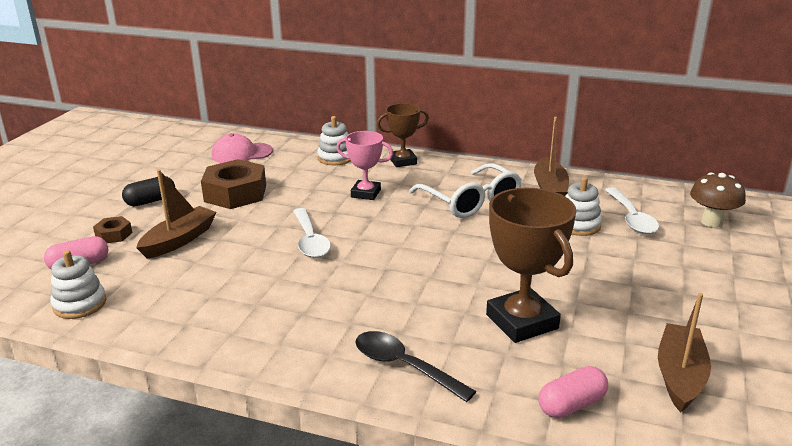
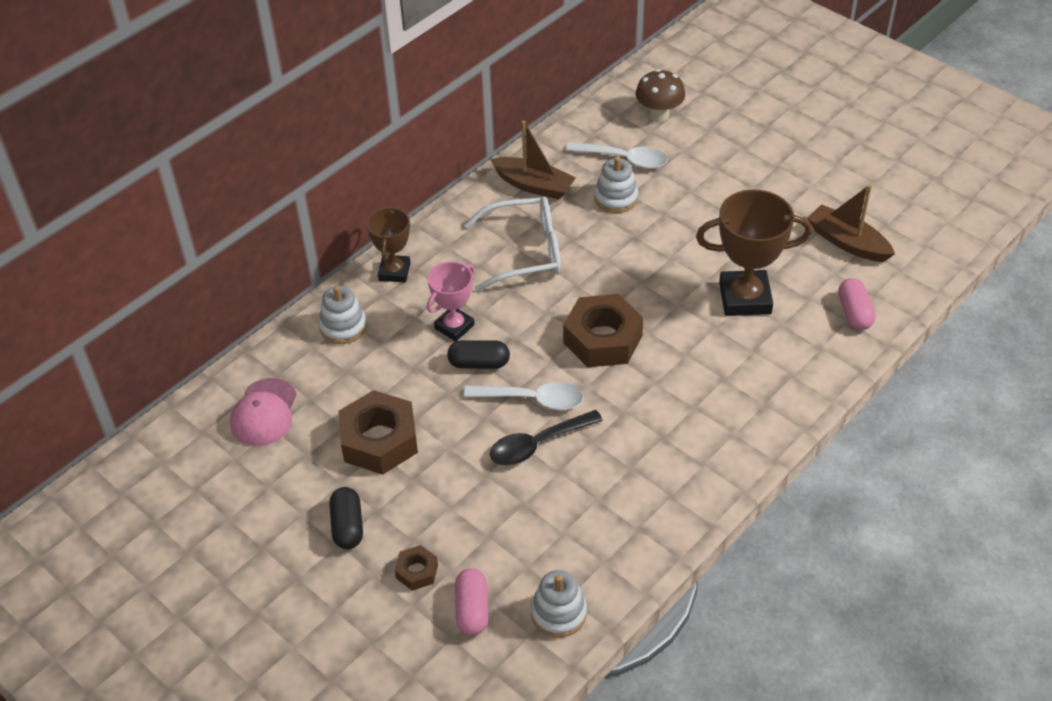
camera: 65 degrees left, 20 degrees up
brown boat [136,170,217,259] -> none
black spoon [355,331,476,402] -> black spoon moved to [490,410,603,465]
none -> black capsule [447,340,510,369]
none -> brown nut [563,294,644,367]

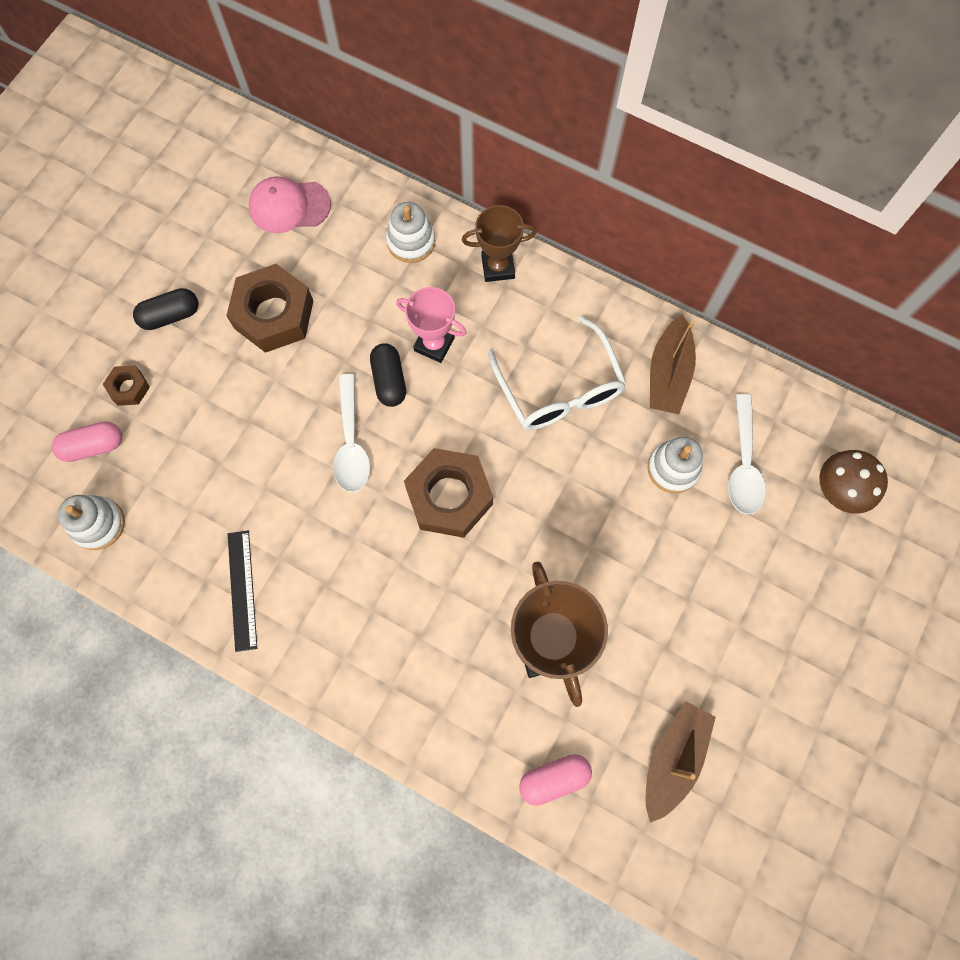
camera: 75 degrees right, 25 degrees up
black spoon [490,410,603,465] -> none
none -> black ruler [228,530,257,652]

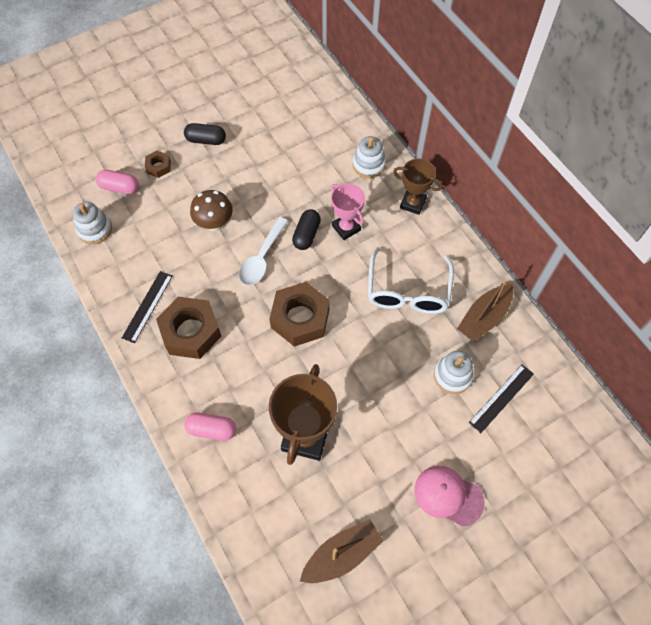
camera: 30 degrees right, 10 degrees down
brown nut [226,264,313,353] -> brown nut moved to [156,297,221,359]
pink cap [248,176,331,233] -> pink cap moved to [415,466,485,527]
pink capsule [519,754,592,806] -> pink capsule moved to [184,413,236,441]
white spoon [728,394,766,515] -> black ruler [469,364,534,433]
brown mushroom [819,450,888,514] -> brown mushroom moved to [190,190,233,231]

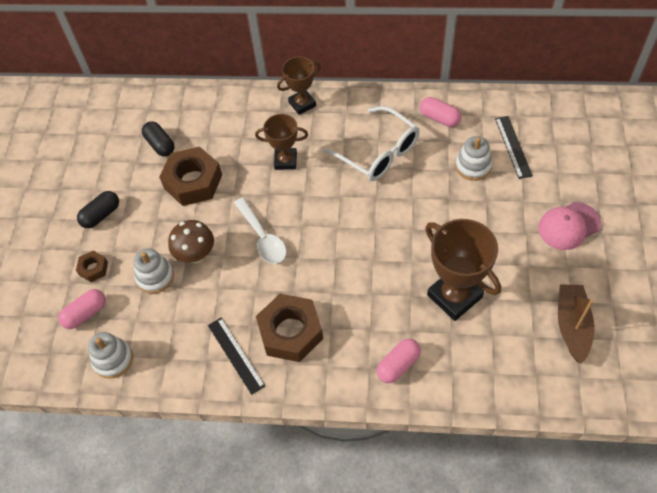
camera: 50 degrees left, 5 degrees down
brown nut [269,282,330,347] -> brown nut moved to [159,147,222,206]
black capsule [292,209,321,250] -> black capsule moved to [142,121,174,157]
pink trophy [331,184,365,240] -> brown trophy [255,114,308,170]
white stacking toy [353,136,386,178] -> white stacking toy moved to [133,248,174,294]
brown boat [457,279,514,342] -> pink capsule [420,97,462,127]

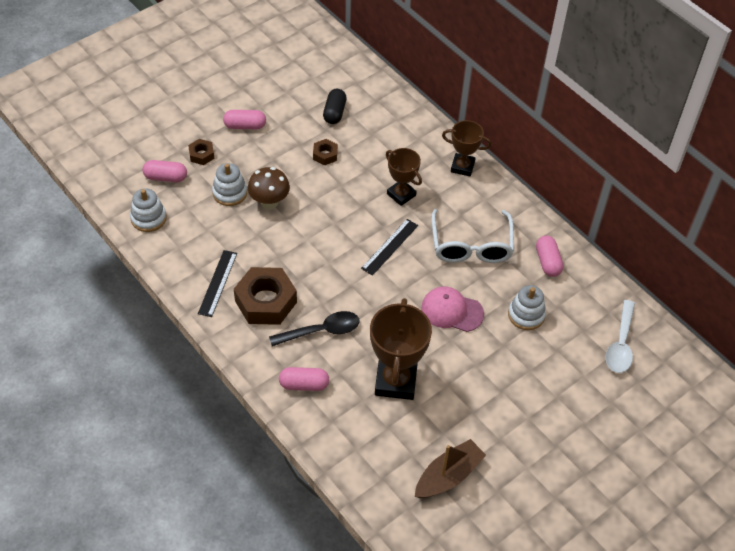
camera: 40 degrees right, 5 degrees down
black capsule [77,191,119,228] -> pink capsule [223,110,266,129]
brown nut [159,147,222,206] -> brown nut [313,139,338,165], size x0.49
white spoon [234,197,287,264] -> white spoon moved to [606,300,635,373]
black ruler [495,116,533,179] -> black ruler moved to [361,219,418,276]
pink cap [538,202,601,250] -> pink cap moved to [421,286,484,332]
none -> black spoon [269,311,360,346]

